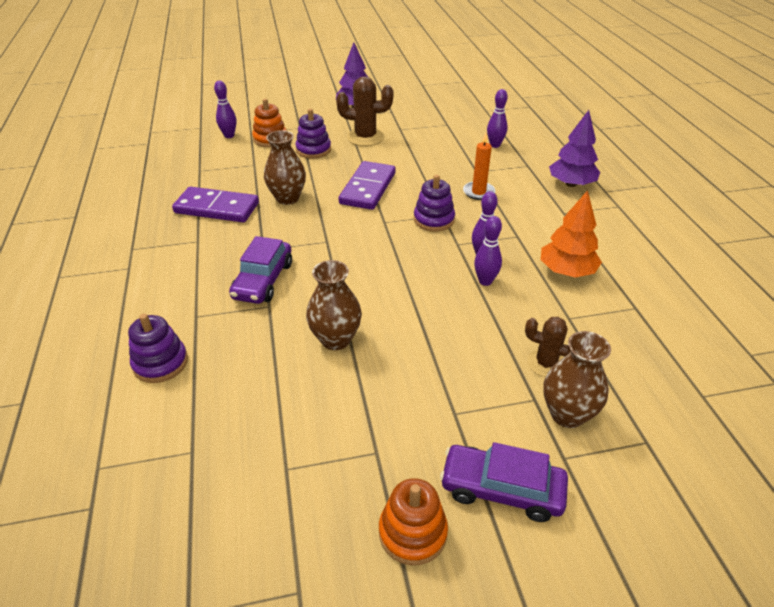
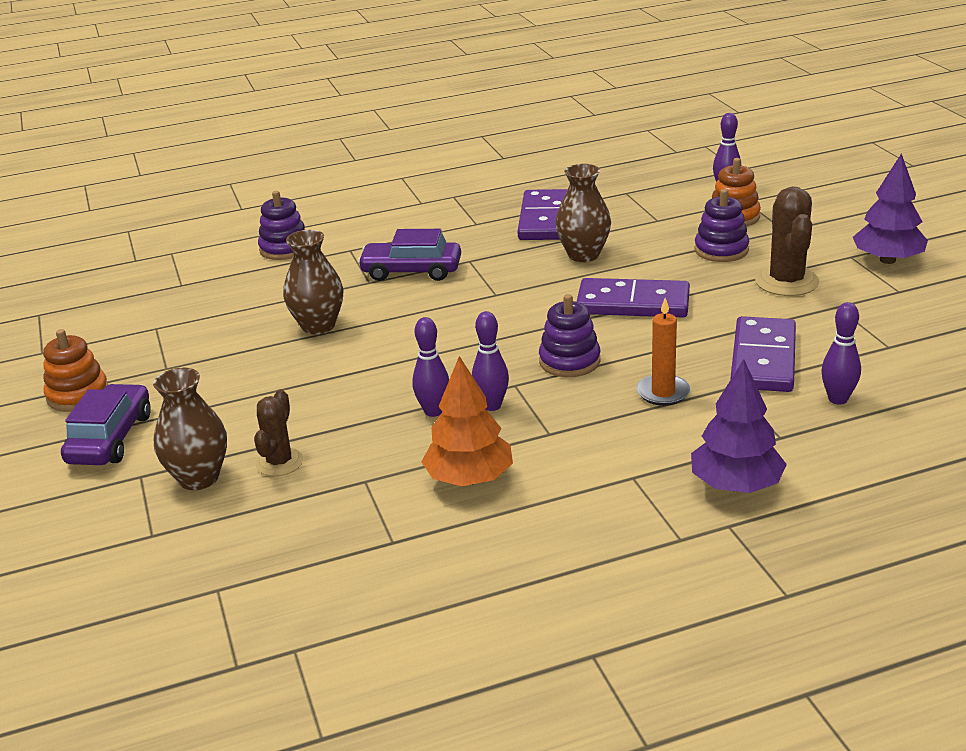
camera: 85 degrees right, 10 degrees down
none -> purple domino [730,316,796,392]

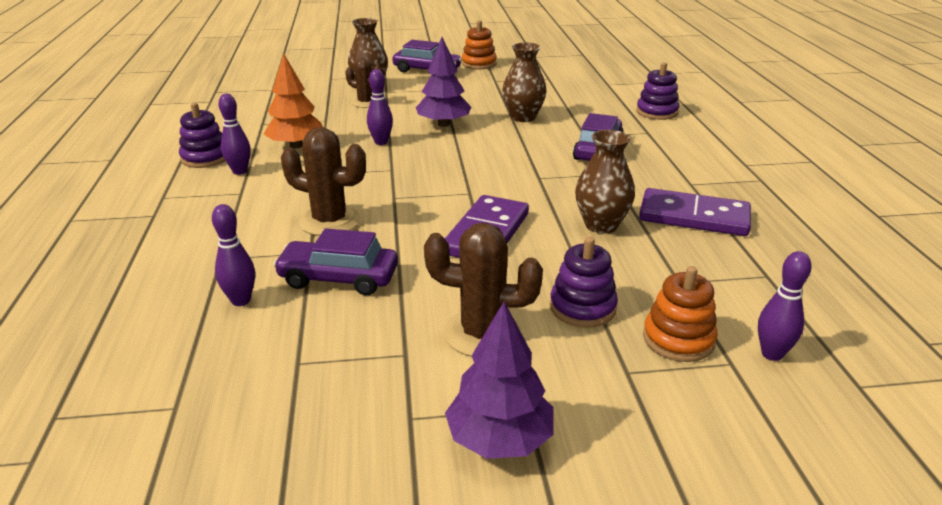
camera: 100 degrees right, 0 degrees up
purple bowling pin [472,311,509,411] -> purple bowling pin moved to [218,94,250,175]
purple stacking toy [539,294,601,377] -> purple stacking toy moved to [179,103,225,168]
orange candle [637,298,690,406] -> brown cactus [281,127,366,236]
purple tree [691,359,787,493] -> purple tree moved to [416,37,471,127]
purple domino [730,316,796,392] -> purple car [273,228,398,295]

